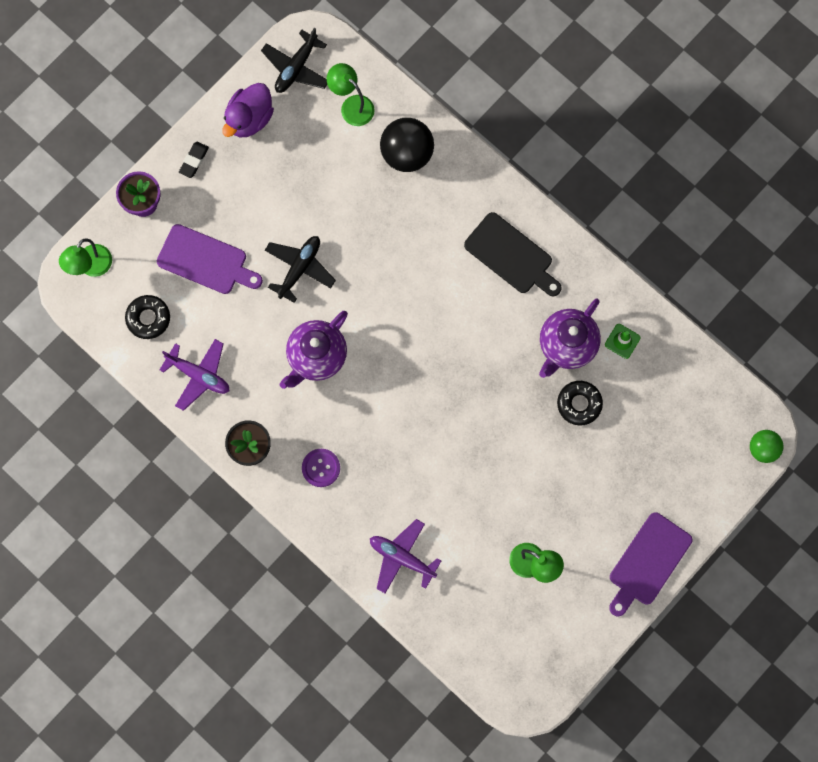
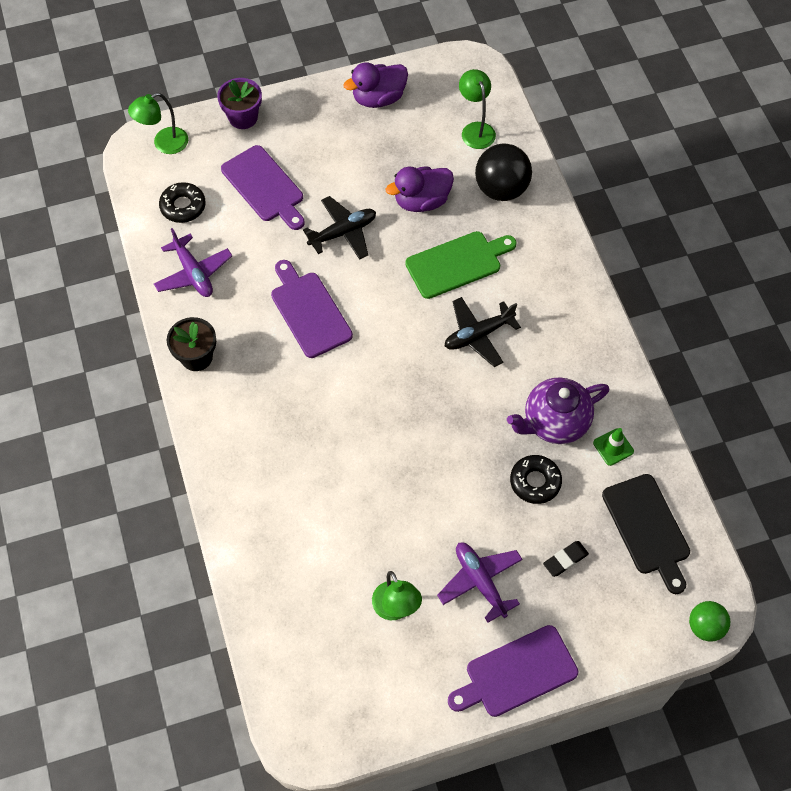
camera: 30 degrees right, 15 degrees down
black eraser [179,142,209,178] -> black eraser moved to [543,541,589,577]
black plane [261,28,327,93] -> black plane moved to [445,297,521,367]
purple teapot [280,311,348,389] -> purple cutting board [271,260,353,358]
purple button [302,449,340,487] -> none
purple plane [370,519,441,593] -> purple plane moved to [437,543,523,623]
black cutting board [464,212,562,296] -> black cutting board moved to [602,474,690,594]
none -> purple duck [386,167,454,212]
none -> green cutting board [405,231,517,299]

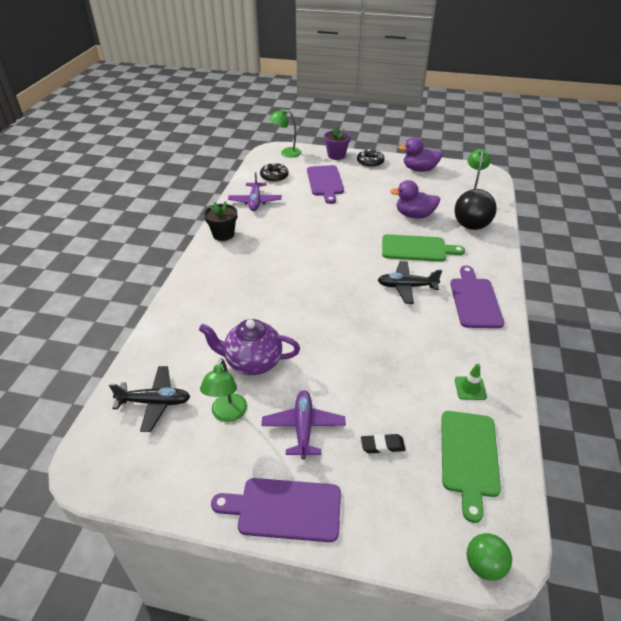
camera: 30 degrees right, 20 degrees down
purple cutting board [271,260,353,358] -> purple cutting board moved to [450,266,504,328]
black plane [303,196,376,260] -> black plane moved to [109,366,190,432]
purple teapot [507,377,609,444] -> purple teapot moved to [199,319,300,375]
black donut [510,455,562,504] -> black donut moved to [357,149,385,167]
black cutting board [602,474,690,594] -> green cutting board [441,411,501,523]

